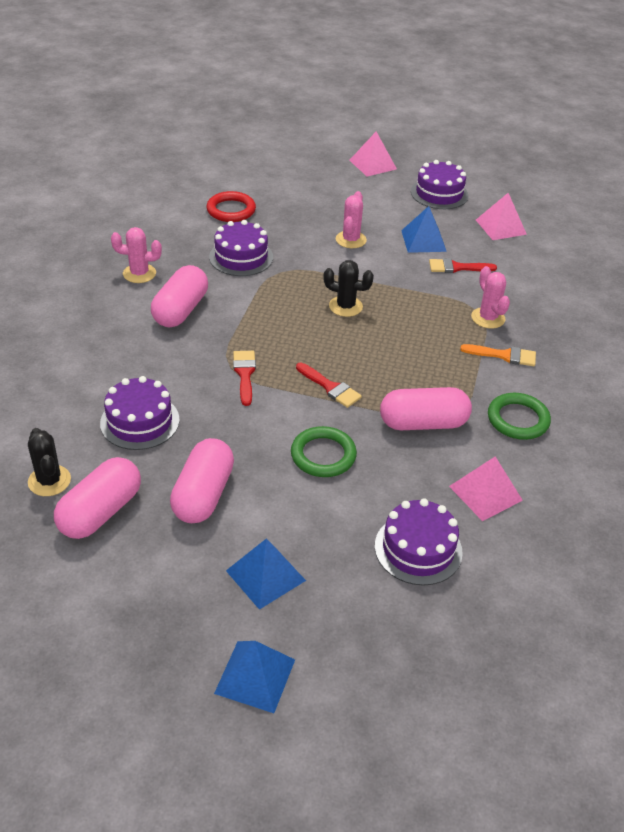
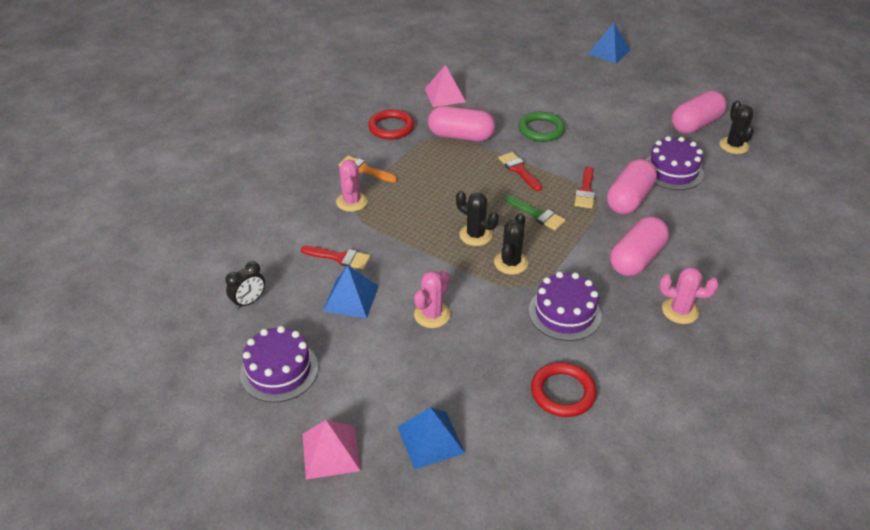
camera: 160 degrees left, 0 degrees up
pink capsule [170,438,234,523] -> pink capsule moved to [607,159,657,214]
blue pyramid [226,539,306,610] -> blue pyramid moved to [398,407,465,469]
purple cake [375,498,463,585] -> none
pink pyramid [476,193,527,240] -> black clock [225,261,265,309]
green ring [488,393,551,440] -> red ring [368,109,414,140]
none -> black cactus [494,213,528,275]
none -> green brush [505,195,566,230]

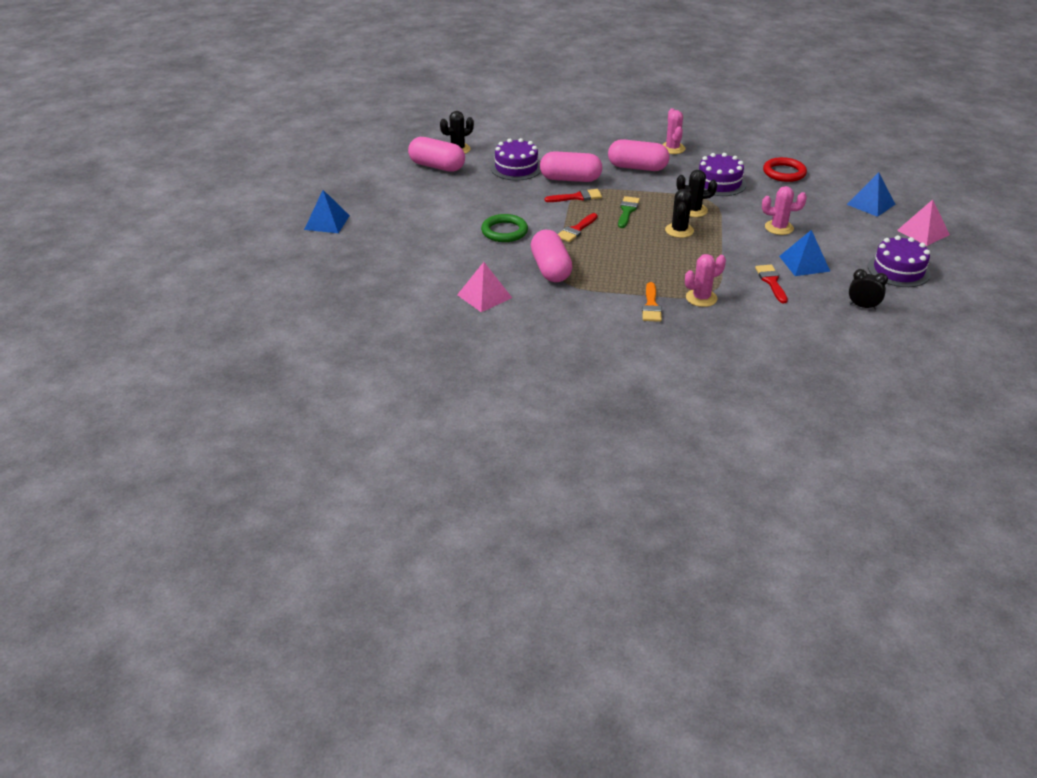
camera: 115 degrees left, 5 degrees down
red ring [368,109,414,140] -> none

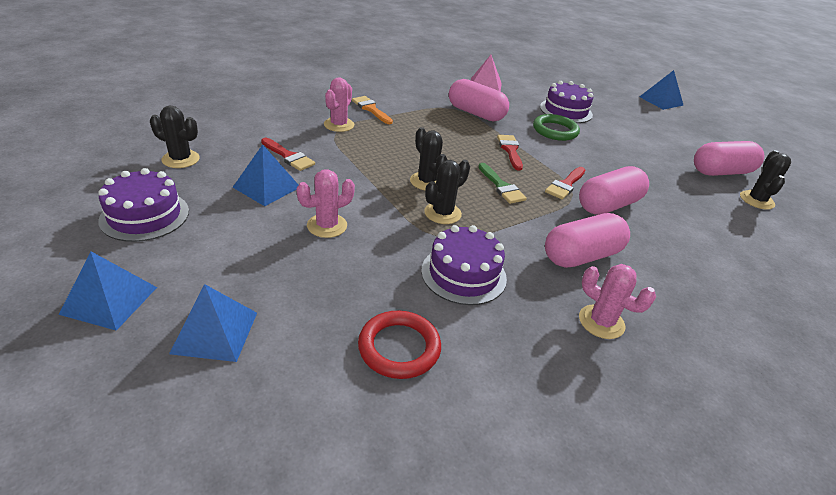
camera: 135 degrees right, 0 degrees up
purple cake [490,138,541,181] -> purple cake moved to [540,81,594,123]
black clock [849,269,888,310] -> black cactus [150,106,200,168]
pink pyramid [897,200,950,246] -> blue pyramid [59,251,157,331]

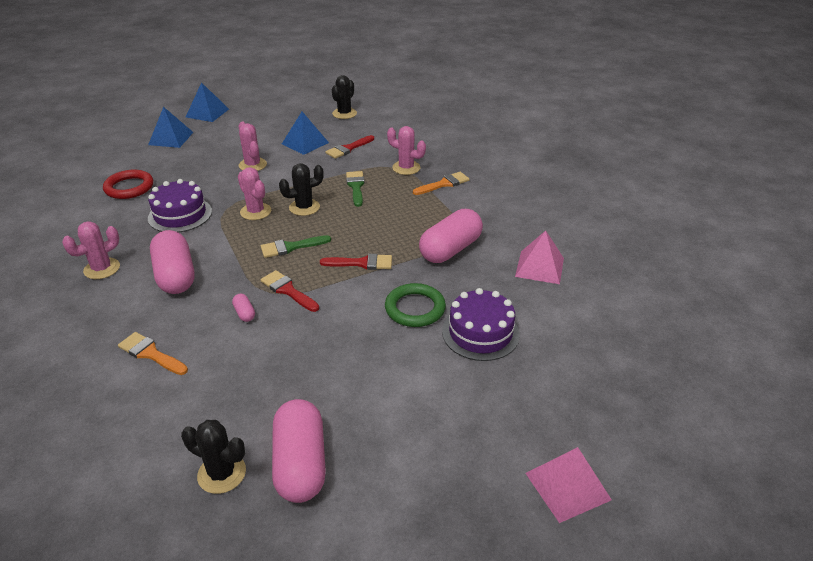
camera: 100 degrees right, 0 degrees up
purple cake [98,168,189,242] -> none
black cactus [424,160,470,224] -> pink cactus [238,167,271,220]
pink capsule [579,166,649,215] -> pink capsule [232,294,255,322], size x0.41
blue pyramid [639,70,683,110] -> pink pyramid [525,447,612,523]
none -> orange brush [118,332,188,375]
none -> green brush [346,171,365,207]

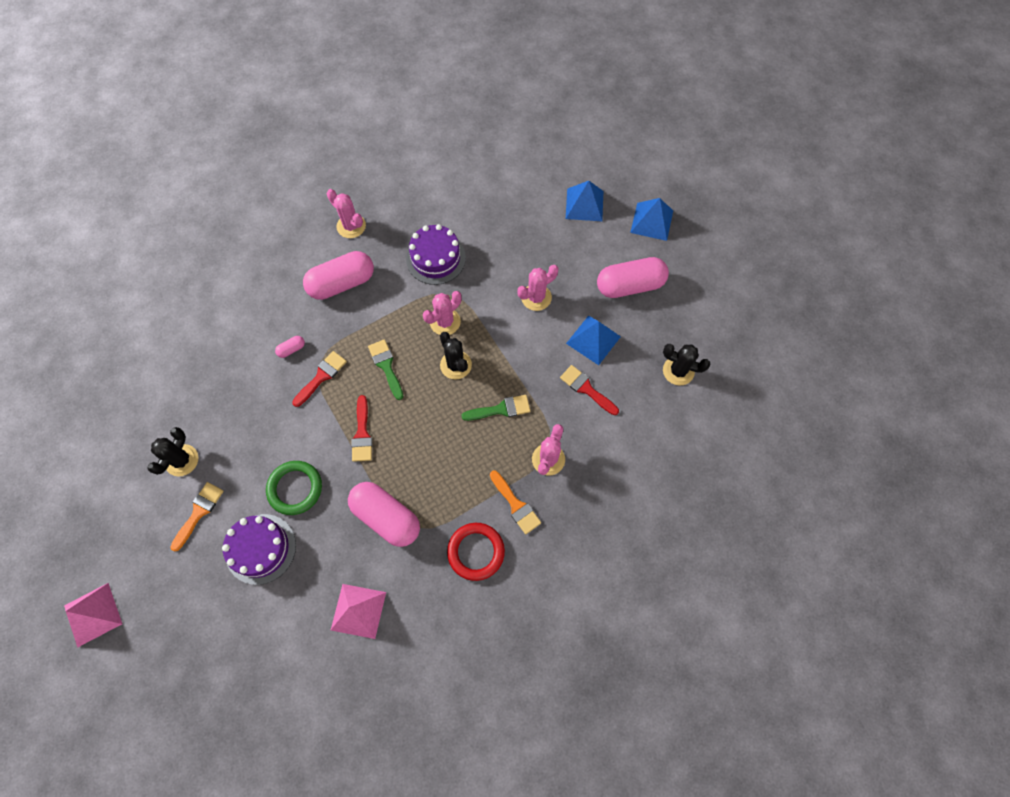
camera: 85 degrees right, 30 degrees up
red ring [103,170,153,199] -> red ring moved to [447,523,505,581]
orange brush [118,332,188,375] -> orange brush moved to [170,482,224,551]
black cactus [181,420,246,494] -> black cactus moved to [147,427,198,476]
pink capsule [272,399,326,503] -> pink capsule moved to [597,257,669,298]

